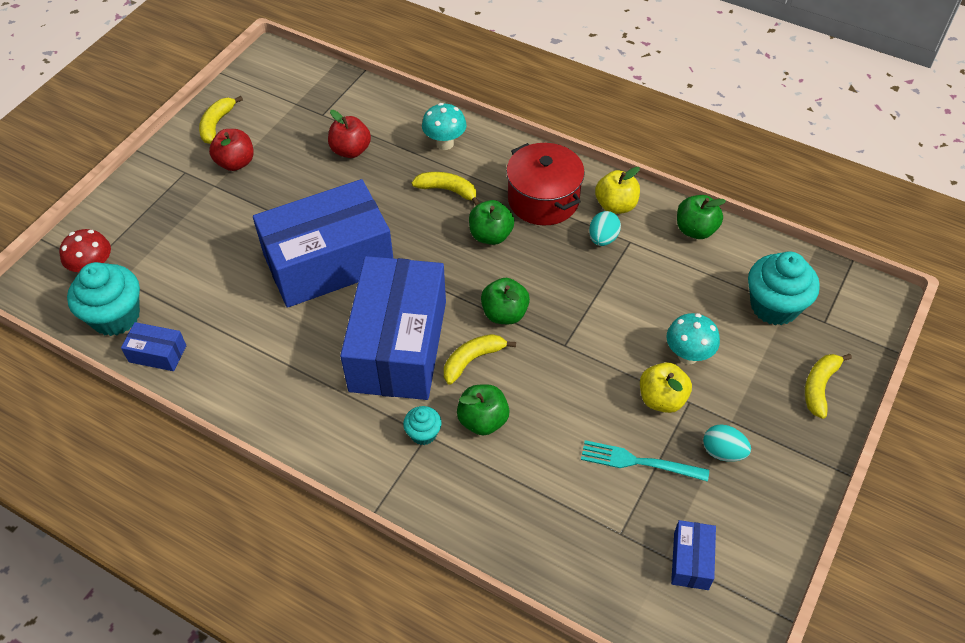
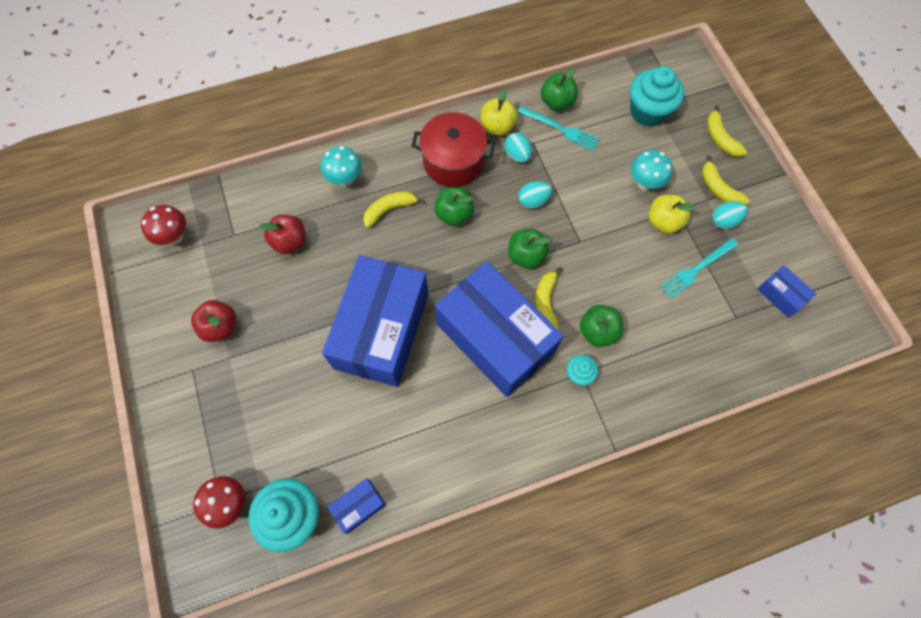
camera: 50 degrees left, 15 degrees up
yellow banana [199,96,243,144] -> yellow banana moved to [702,155,750,205]
none -> red mushroom [141,205,186,245]
none -> turquoise fork [517,106,600,151]
none -> turquoise egg [518,181,552,209]

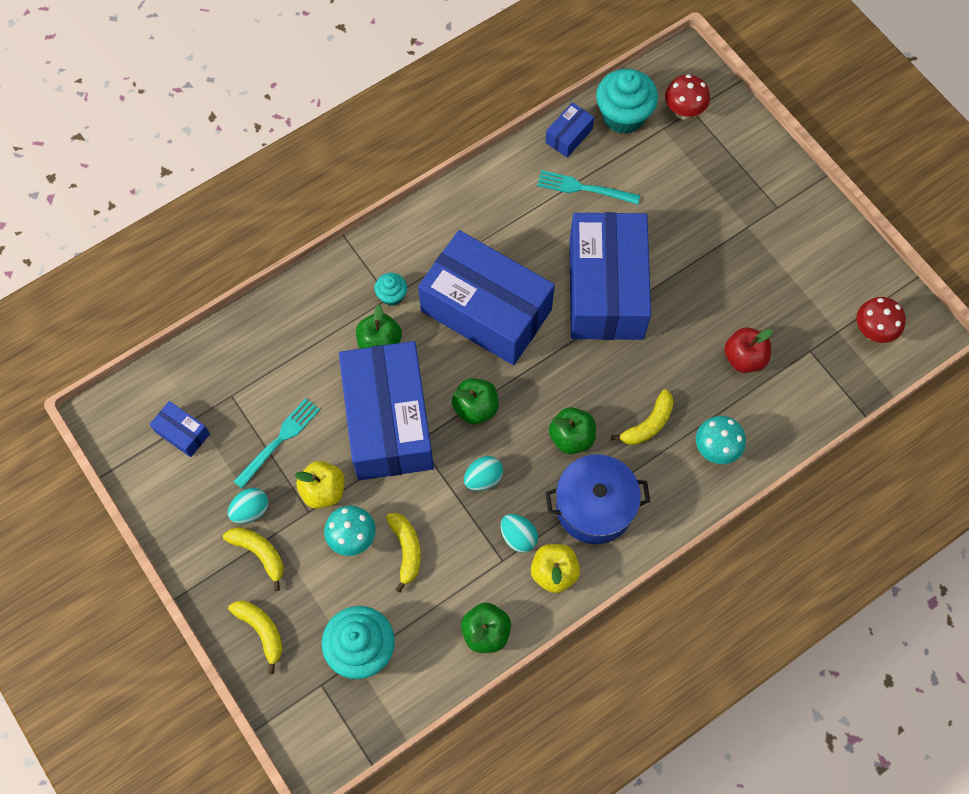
camera: 165 degrees right, 0 degrees up
red apple [191,300,236,342] -> none
red pot [412,112,495,187] -> blue pot [546,455,650,544]
turquoise fork [517,106,600,151] -> turquoise fork moved to [537,170,640,205]
yellow banana [535,267,563,330] -> yellow banana moved to [386,513,421,593]
none -> blue box [339,341,434,480]

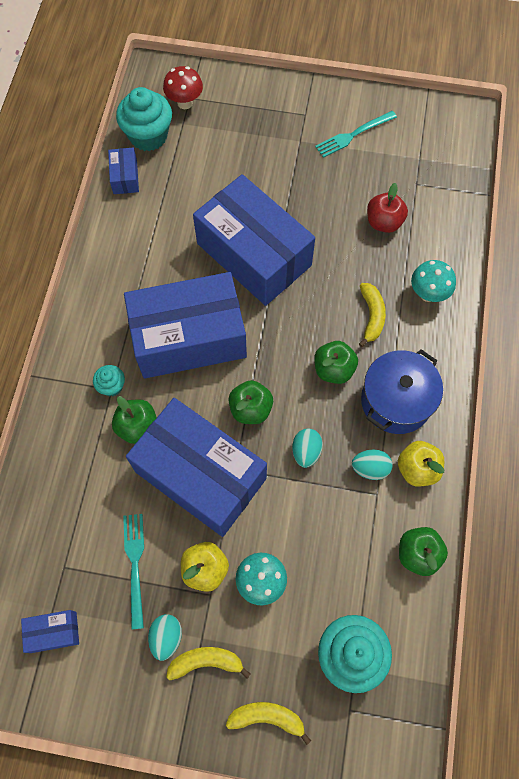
camera: 45 degrees left, 0 degrees up
yellow banana [386,513,421,593] -> none
turquoise fork [537,170,640,205] -> turquoise fork moved to [315,111,397,158]
red mushroom [856,297,906,343] -> none

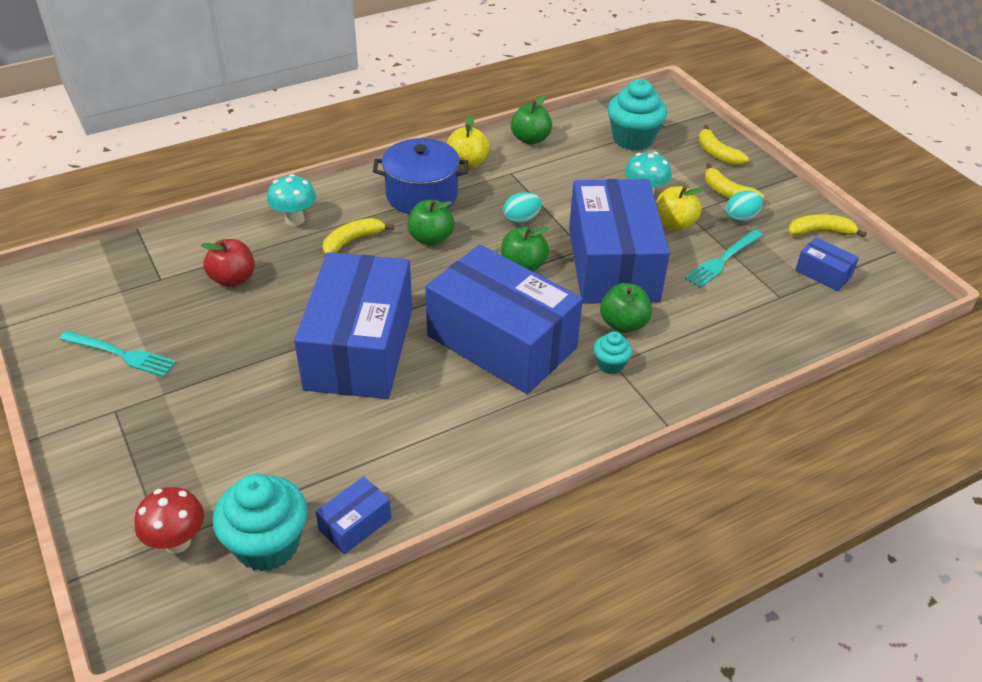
camera: 130 degrees left, 25 degrees down
turquoise egg [352,449,393,480] -> none
none -> yellow banana [788,214,867,237]

